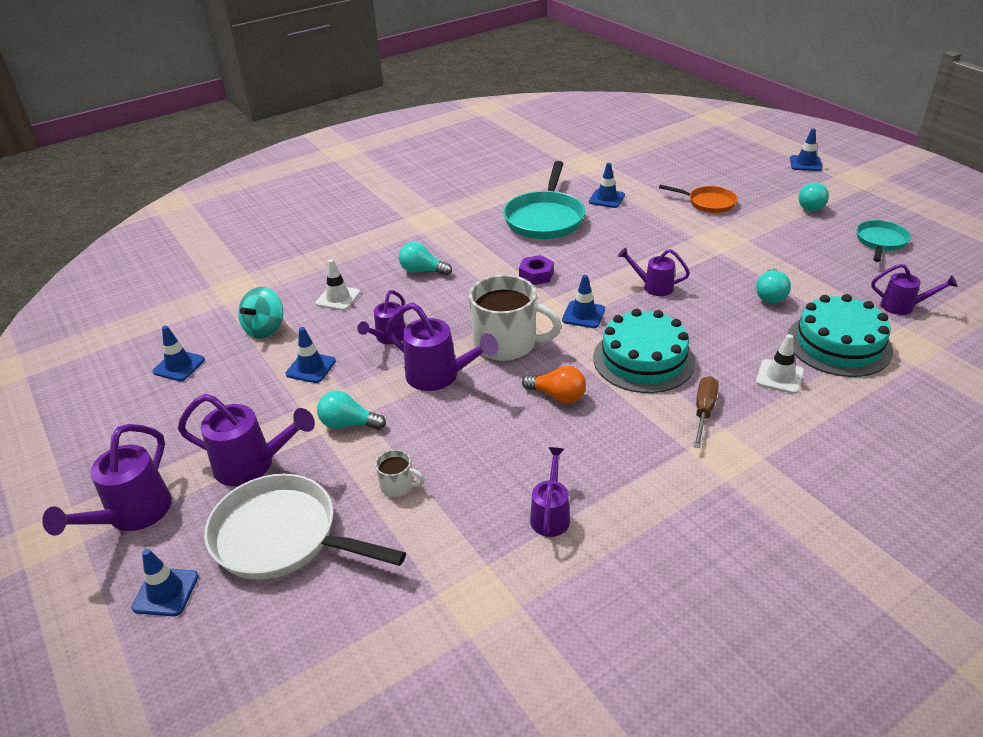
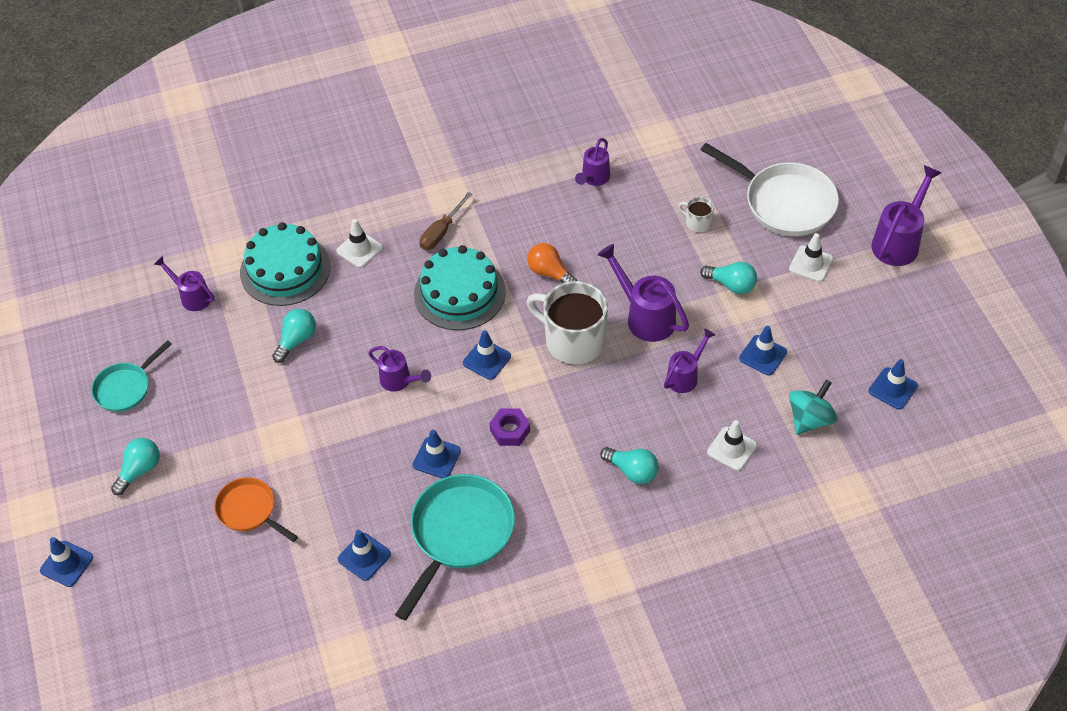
camera: 165 degrees left, 15 degrees up
blue traffic cone [131,549,199,616] -> blue traffic cone moved to [413,430,461,478]
purple watering can [178,394,315,486] -> white traffic cone [789,233,833,282]

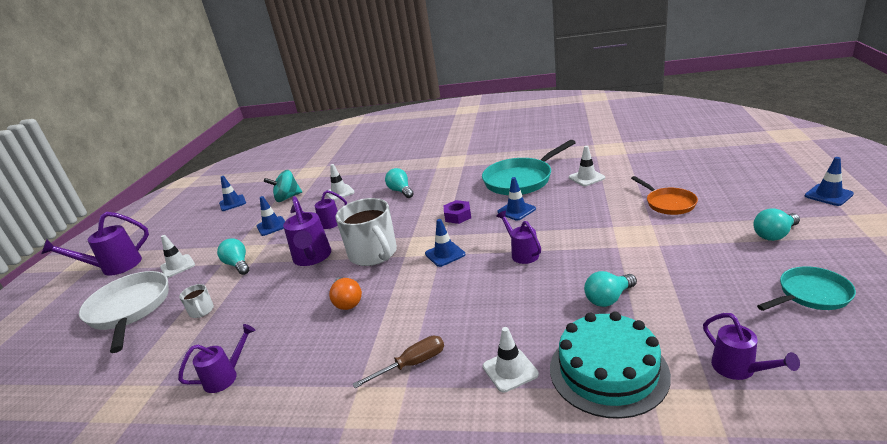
camera: 150 degrees left, 25 degrees down
blue traffic cone [338,530,391,581] -> white traffic cone [569,146,605,186]
turquoise cake [414,245,506,330] -> none

